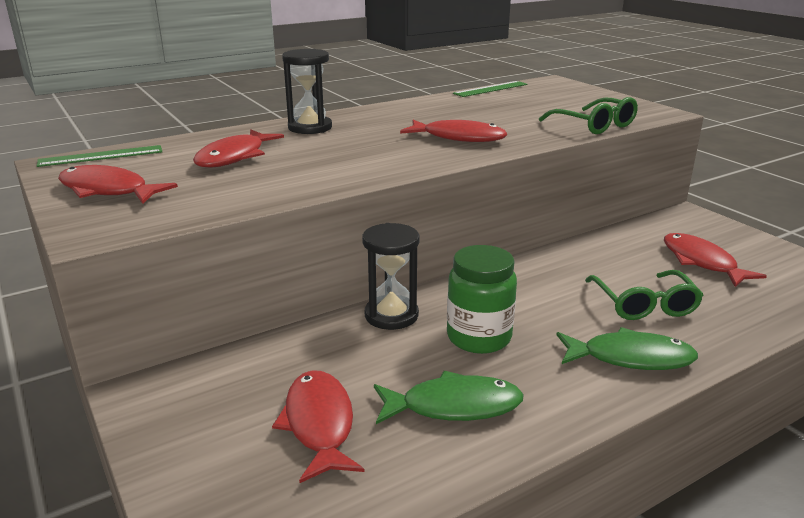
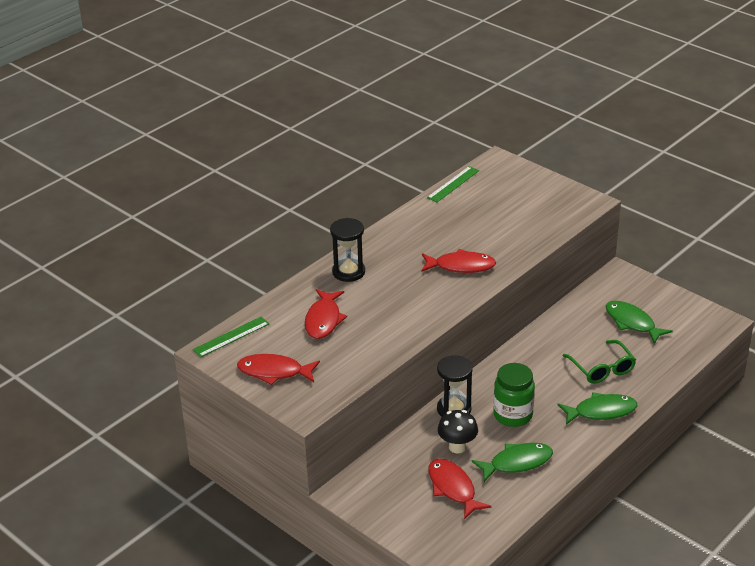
camera: 15 degrees left, 10 degrees up
green glasses [539,97,638,134] -> none
red fish [664,233,767,287] -> green fish [606,301,673,344]
none -> black mushroom [438,410,478,453]

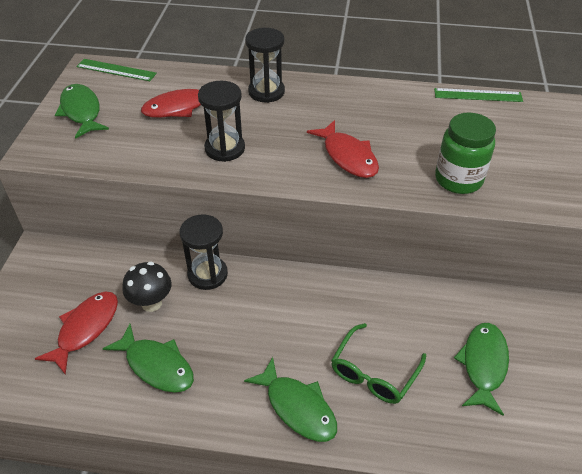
camera: 55 degrees right, 10 degrees up
red fish [237,354,320,385] -> green fish [55,84,109,139]
green jar [493,363,535,427] -> green jar moved to [435,113,496,194]
none -> black hourglass [198,81,245,162]

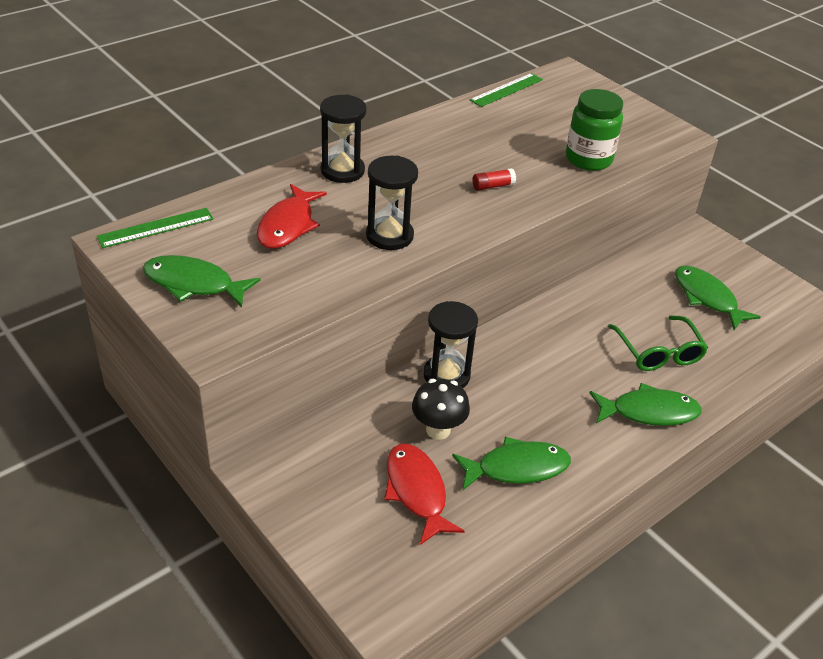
camera: 50 degrees left, 5 degrees down
red fish [307,120,379,178] -> red glue stick [472,168,516,191]

